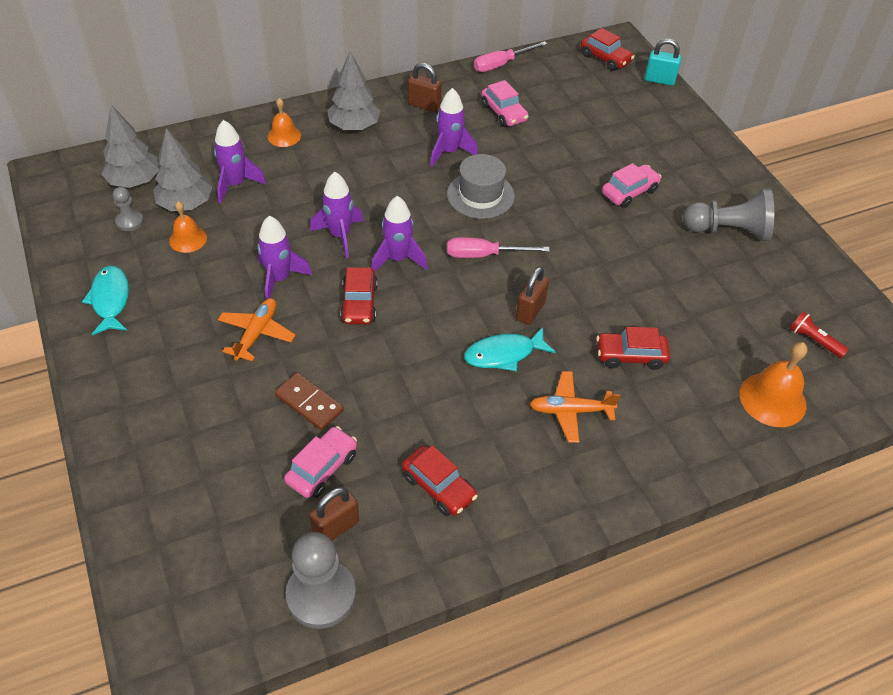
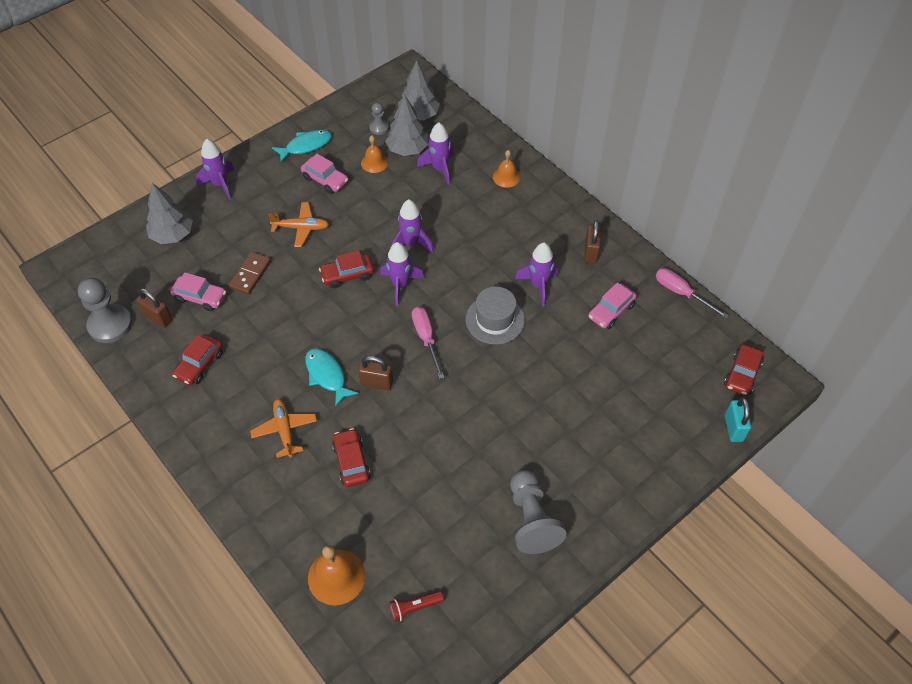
camera: 75 degrees right, 5 degrees up
purple rocket [257,216,312,299] -> purple rocket moved to [196,139,235,200]
grey tree [327,51,380,131] -> grey tree moved to [146,183,193,244]
pink car [602,163,661,208] -> pink car moved to [301,154,348,194]
red flashlight [790,311,849,358] -> red flashlight turned 135 degrees counterclockwise [389,591,444,622]

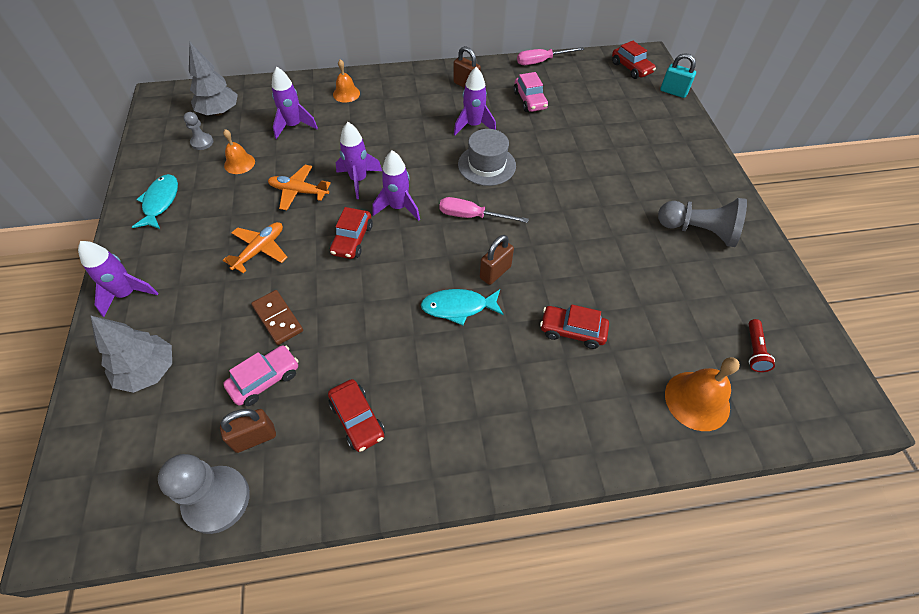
camera: 60 degrees left, 0 degrees up
orange plane [250,399,317,458] -> orange plane moved to [268,165,331,210]
pink car [301,154,348,194] -> none
grey tree [385,95,428,156] -> none

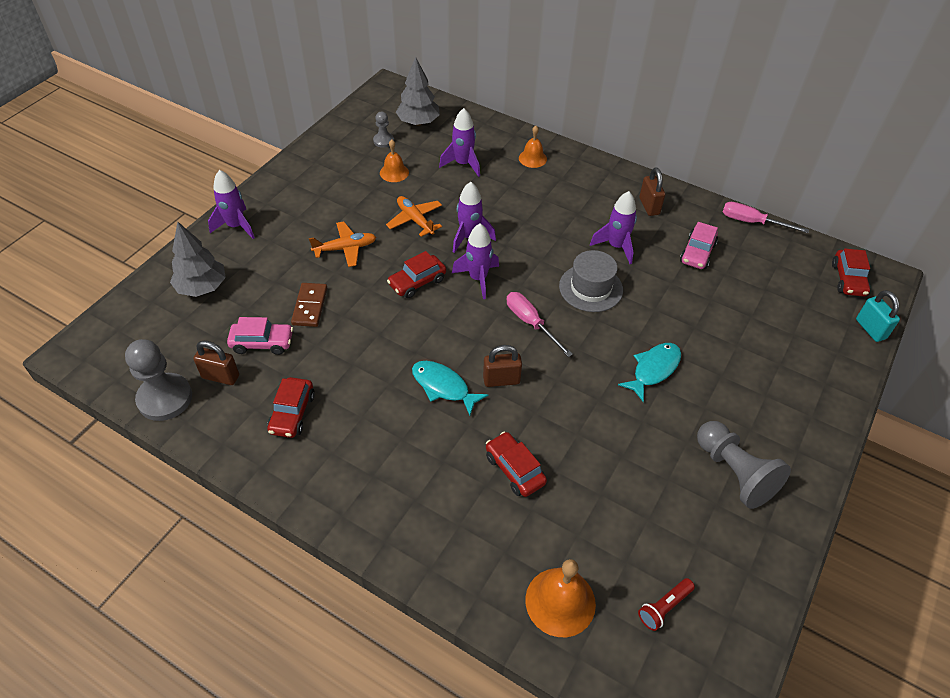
camera: 40 degrees right, 5 degrees down
turquoise fish [132,174,178,229] -> turquoise fish moved to [618,343,681,402]

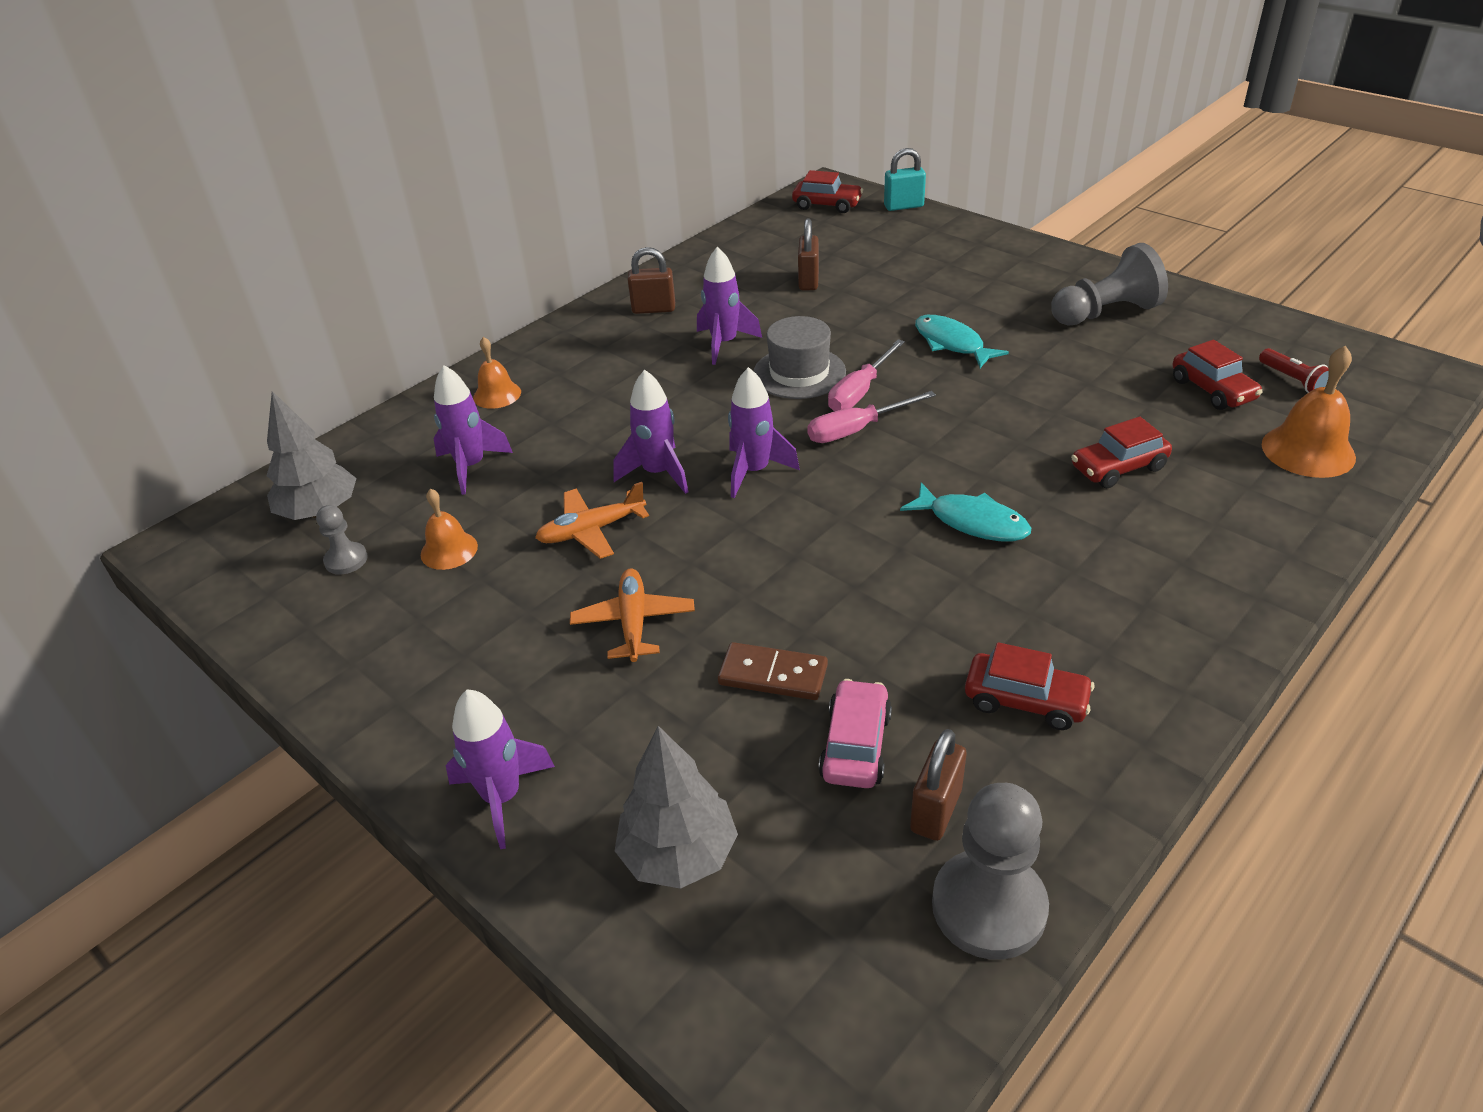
camera: 75 degrees left, 10 degrees down
red car [387,251,446,298] -> red car moved to [1173,340,1263,410]
turquoise fish [412,361,488,415] -> turquoise fish turned 105 degrees counterclockwise [900,482,1031,541]
brown padlock [483,345,522,387] -> brown padlock moved to [798,218,819,290]
pink car [680,222,718,269] -> none
pink screwdriver [723,202,809,233] -> pink screwdriver moved to [828,339,905,412]

